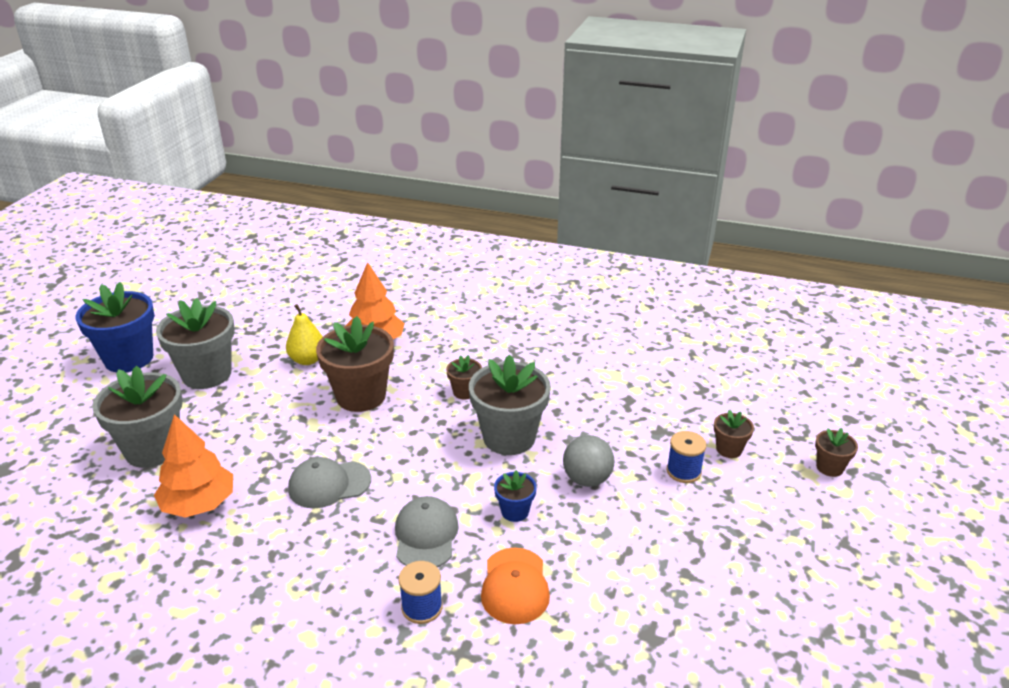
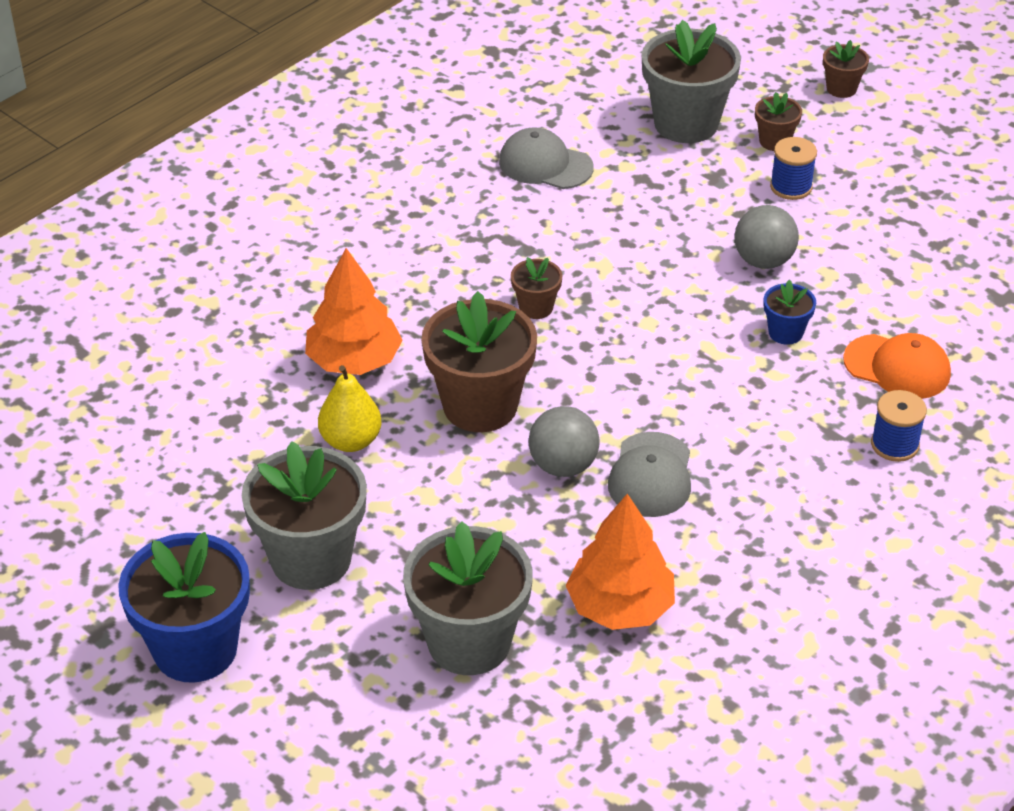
camera: 65 degrees left, 10 degrees up
grey cap [395,496,459,567] -> grey cap moved to [499,128,594,189]
grey flower pot [469,354,551,455] -> grey flower pot moved to [642,20,741,143]
none -> grey ball [529,406,600,477]

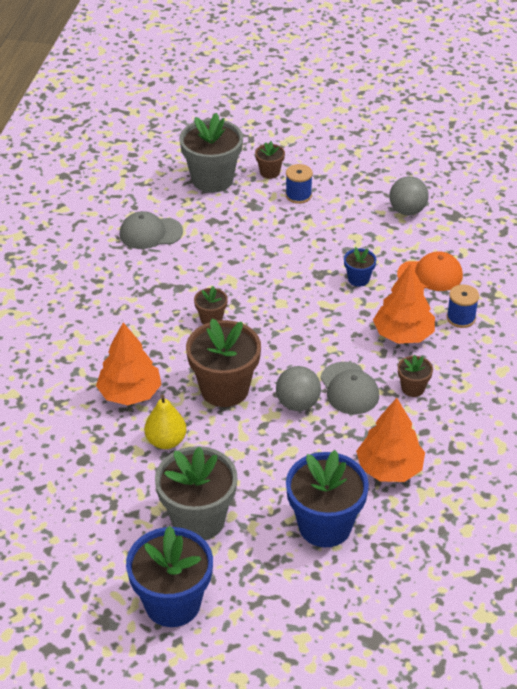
camera: 30 degrees left, 0 degrees up
grey flower pot [403,521,533,675] -> blue flower pot [286,450,369,547]
grey ball [734,205,799,269] -> grey ball moved to [389,176,429,216]
brown flower pot [823,40,869,98] -> brown flower pot moved to [398,355,433,397]
none -> orange tree [373,263,435,344]

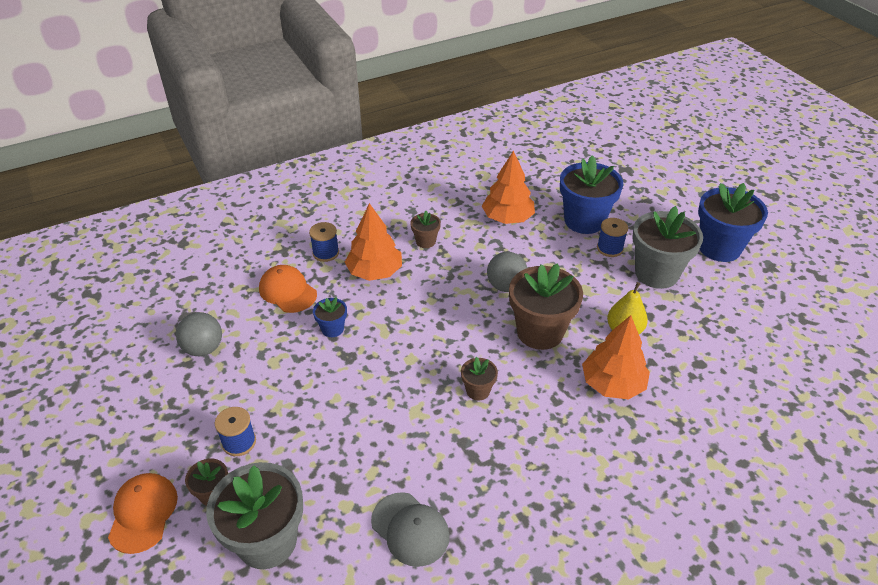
camera: 130 degrees left, 0 degrees up
grey cap [320,362,379,414] -> none
none -> orange cap [108,473,178,554]
none -> blue spool [597,218,628,257]

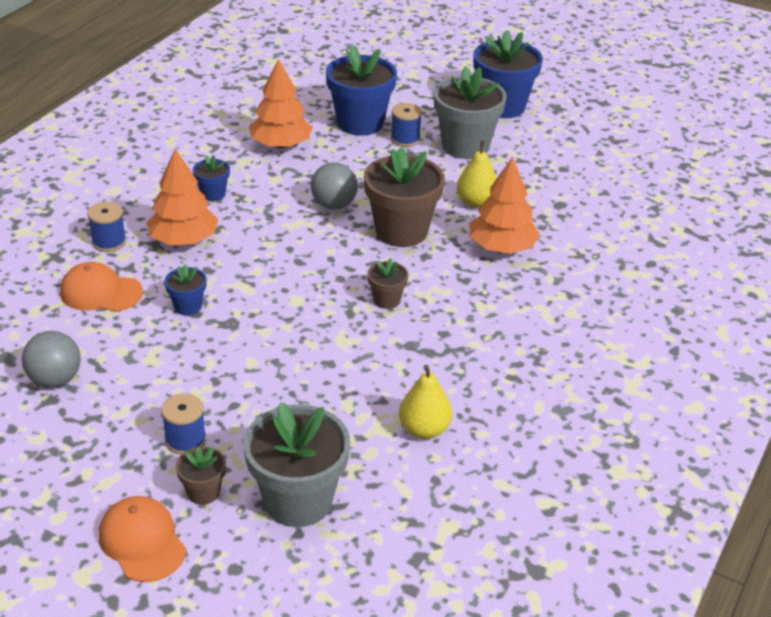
camera: 35 degrees left, 5 degrees down
grey cap [371,492,450,567] -> yellow pear [399,365,452,439]
brown flower pot [410,211,441,248] -> blue flower pot [193,155,230,201]

